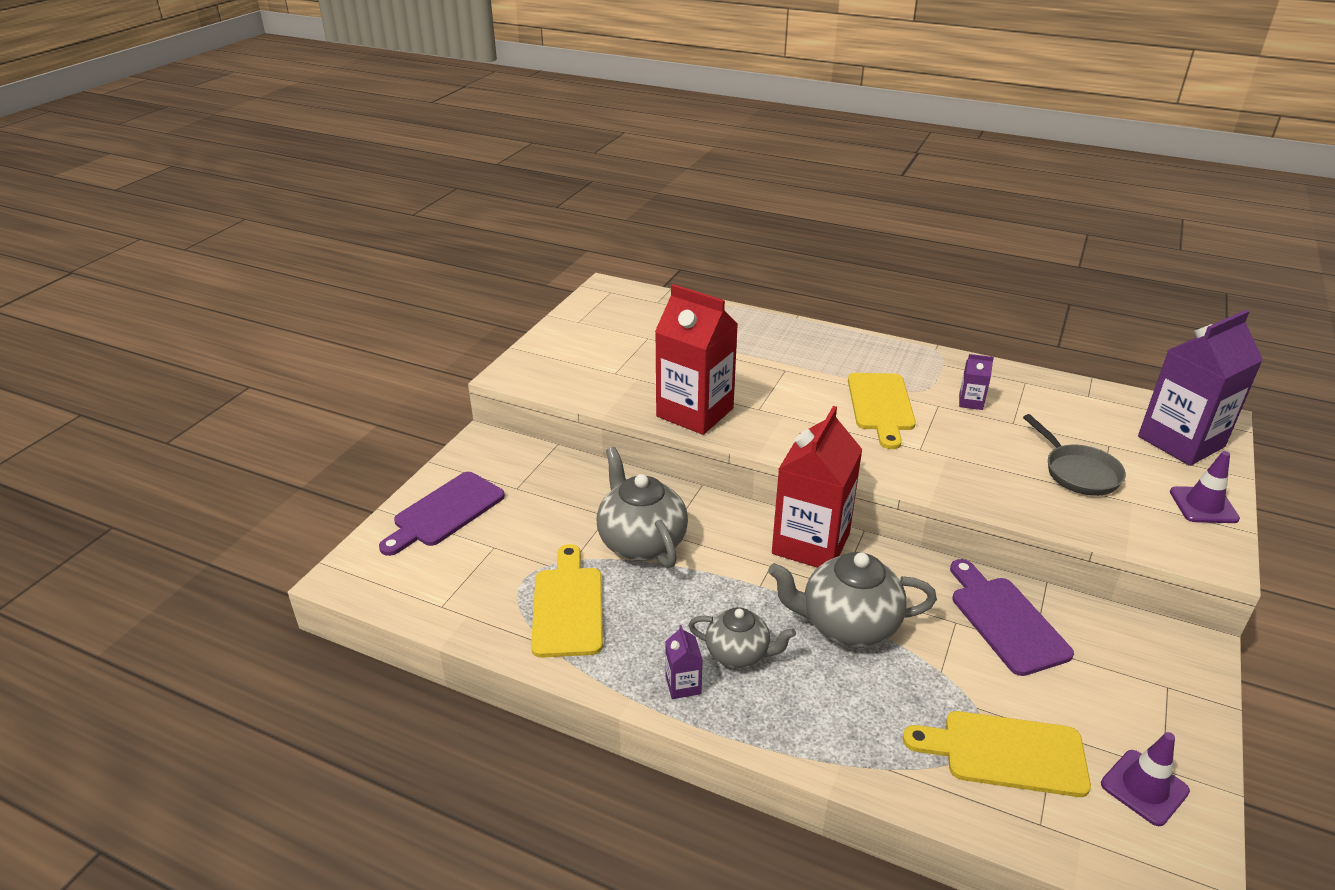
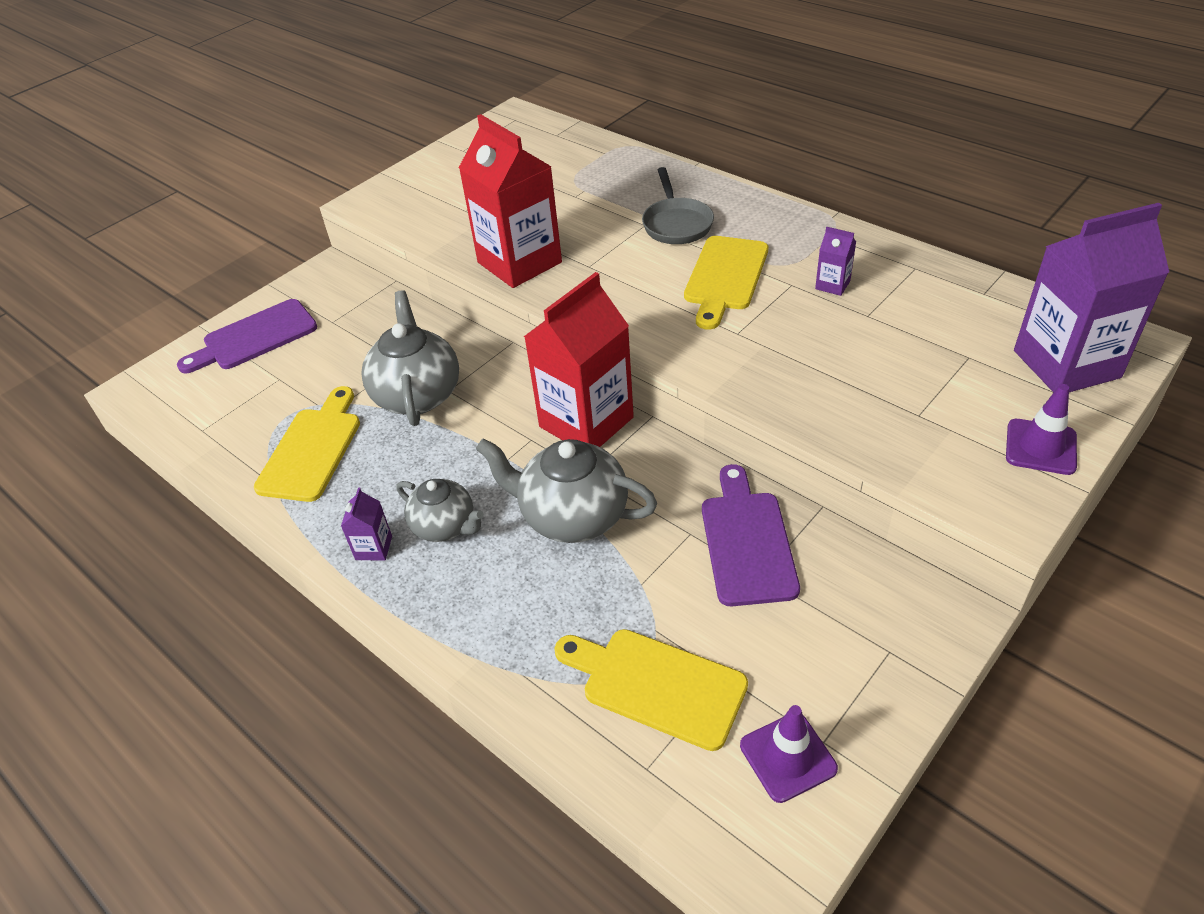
camera: 20 degrees right, 10 degrees up
grey pan [1023,414,1126,496] -> grey pan moved to [642,167,714,244]

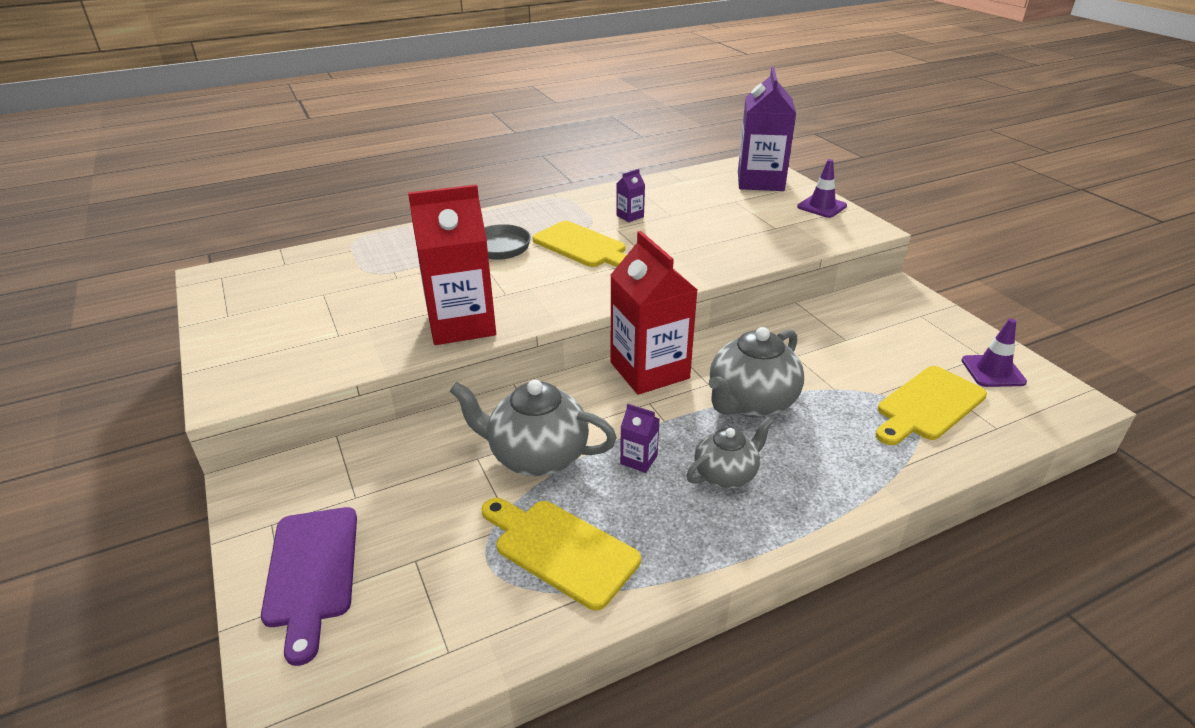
camera: 70 degrees left, 10 degrees down
purple carton [341,488,392,561] -> purple carton moved to [620,404,659,473]
purple cutting board [702,464,800,606] -> none

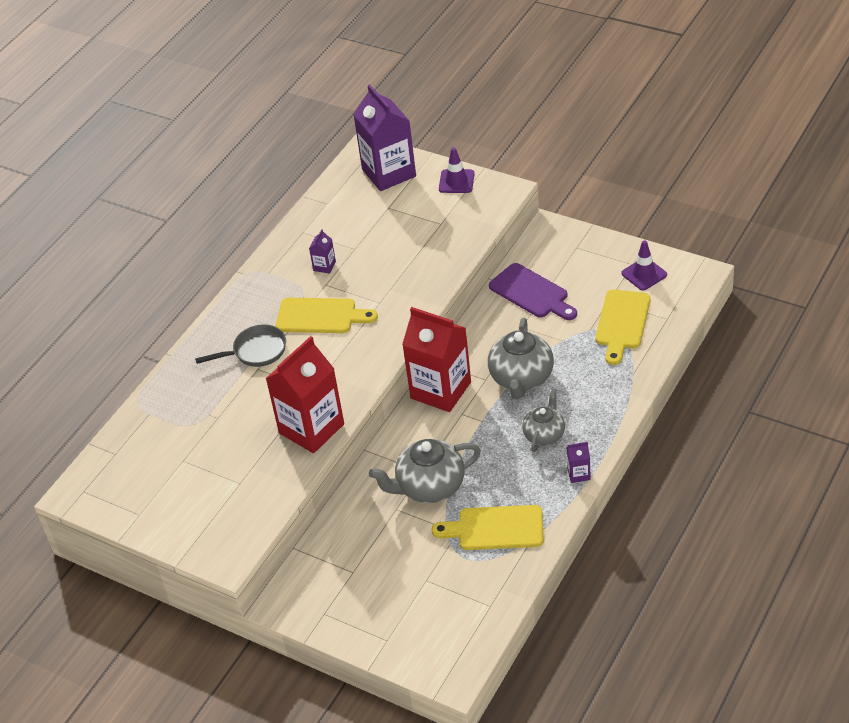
camera: 30 degrees left, 10 degrees up
purple cutting board [261,507,357,666] -> purple cutting board moved to [489,263,577,320]
purple carton [620,404,659,473] -> purple carton moved to [566,442,591,483]

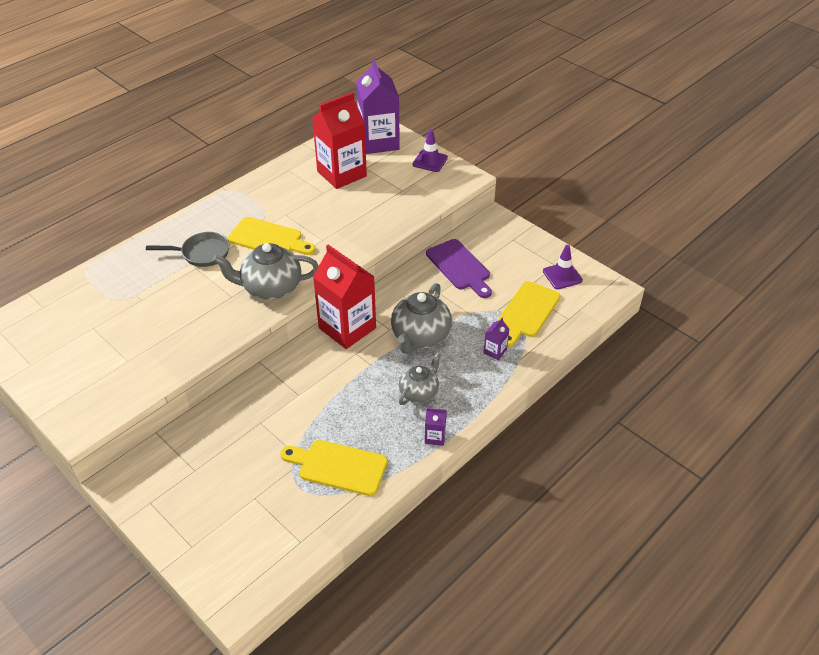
camera: 10 degrees right, 0 degrees up
red carton [265,336,344,453] -> red carton moved to [312,92,367,189]
purple carton [309,229,336,274] -> purple carton moved to [483,318,509,360]
grey teapot [369,439,481,503] -> grey teapot moved to [213,243,319,300]

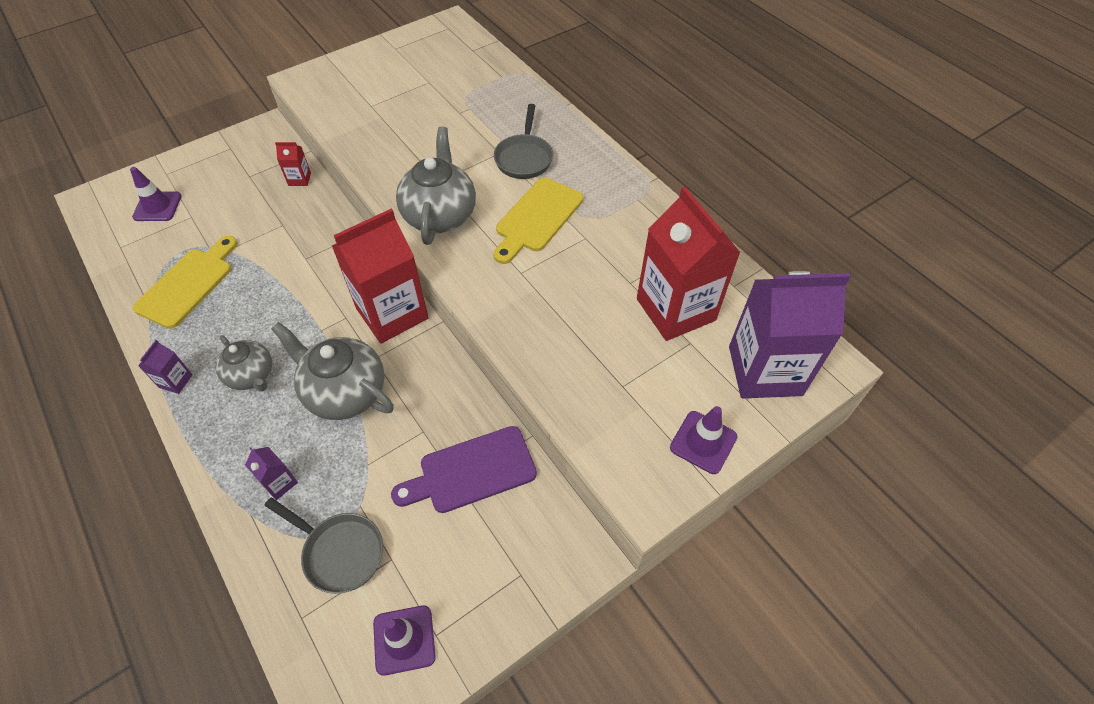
camera: 100 degrees right, 10 degrees up
yellow cutting board [498,281,561,347] -> grey pan [264,497,383,594]
none -> purple traffic cone [130,167,182,221]
none -> red carton [275,142,311,186]

